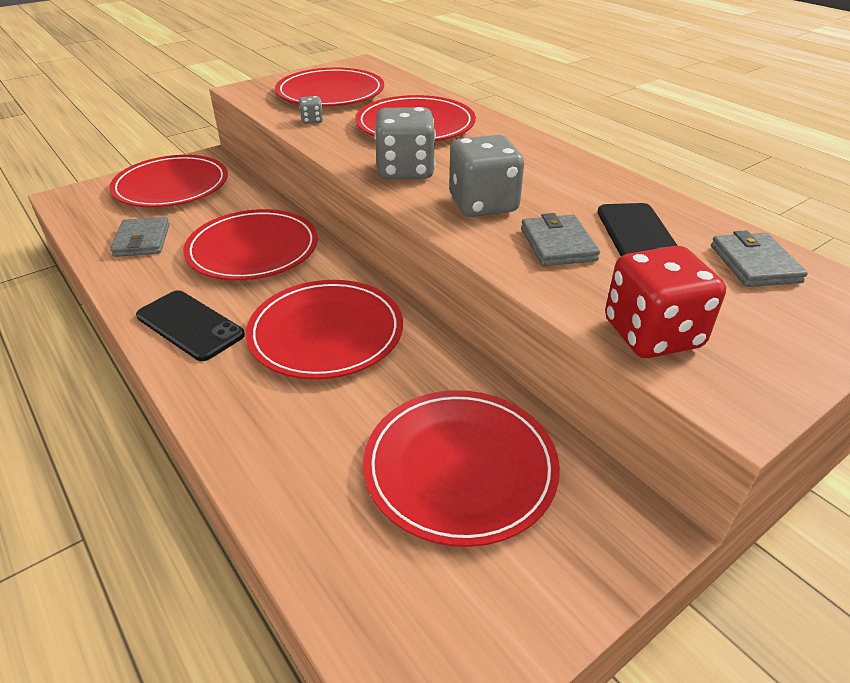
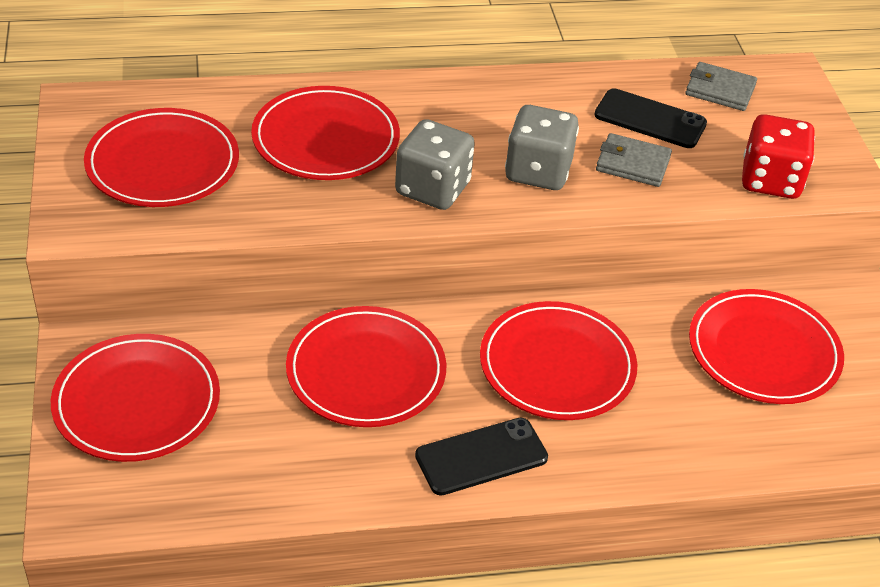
camera: 65 degrees left, 5 degrees up
grey wallet [110,217,170,257] -> none
grey dice [299,96,323,124] -> none

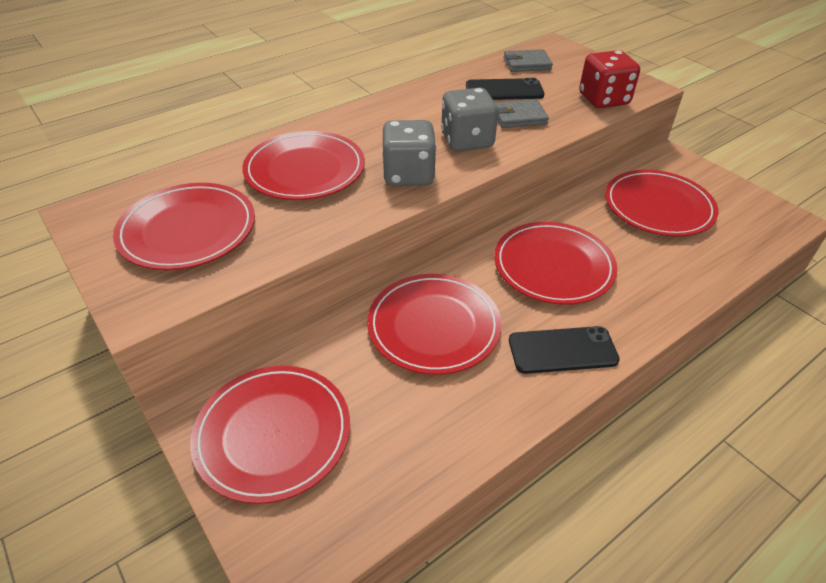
camera: 25 degrees left, 0 degrees up
black phone [415,418,548,496] -> black phone turned 45 degrees clockwise [509,326,620,374]

